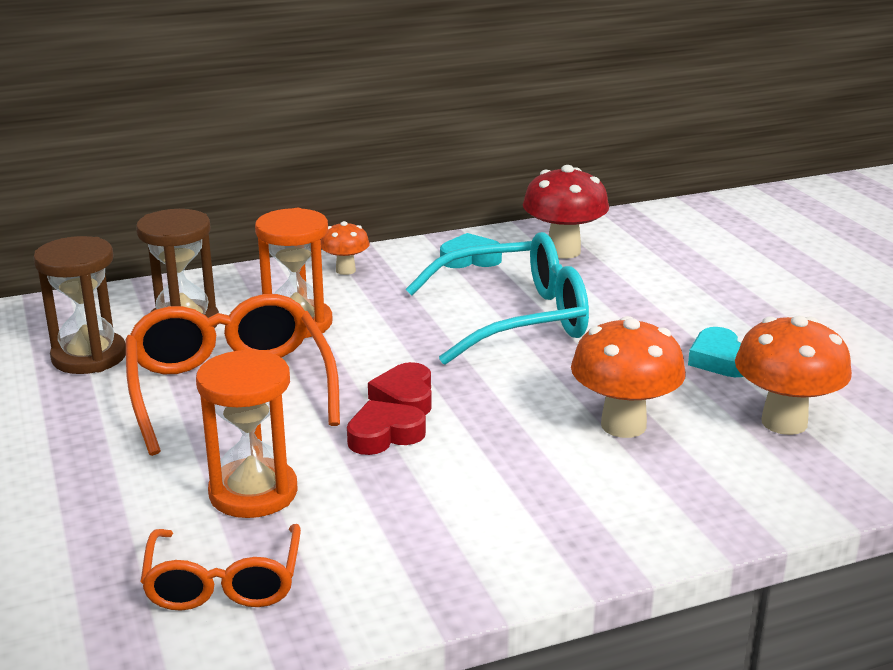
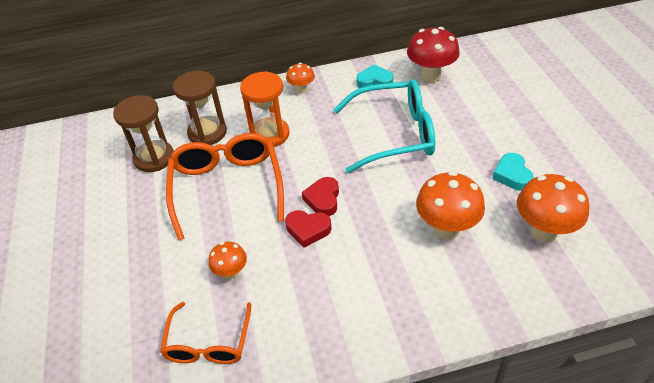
camera: 10 degrees right, 20 degrees up
orange hourglass [196,349,298,518] -> orange mushroom [208,242,247,279]
red heart [347,400,426,455] -> red heart turned 150 degrees counterclockwise [285,210,331,248]

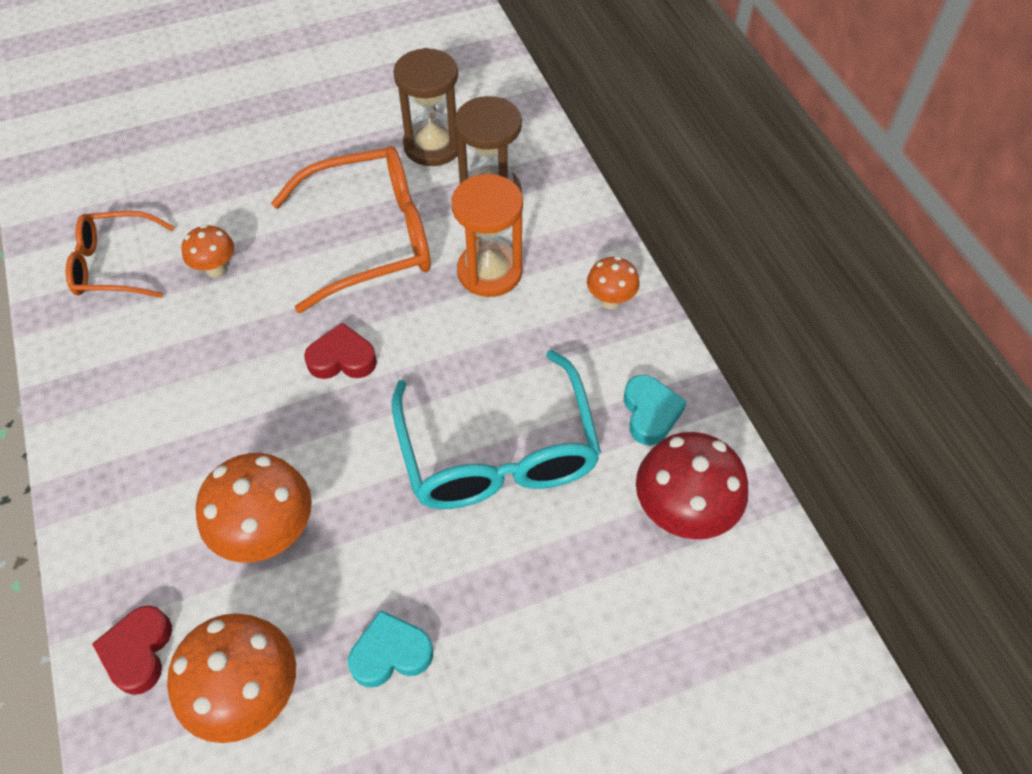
camera: 80 degrees right, 10 degrees up
red heart [285,210,331,248] -> red heart moved to [92,605,172,695]

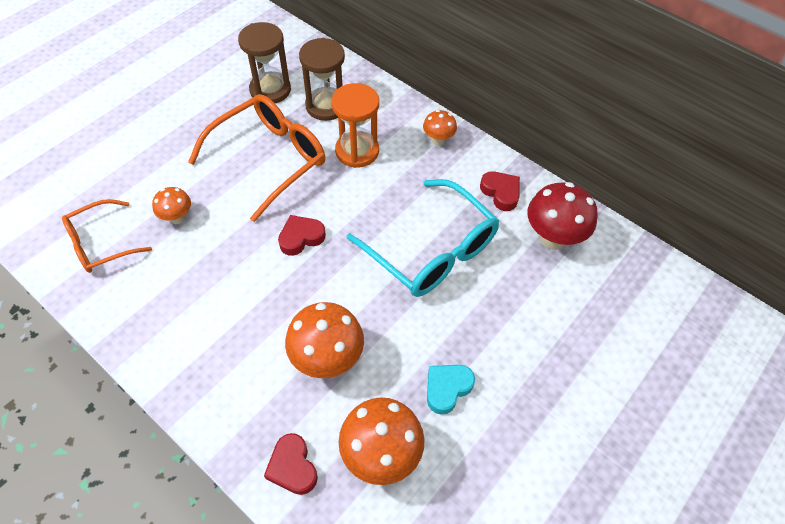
camera: 30 degrees left, 0 degrees up
turquoise heart [624,375,687,445] -> red heart [480,171,520,211]

